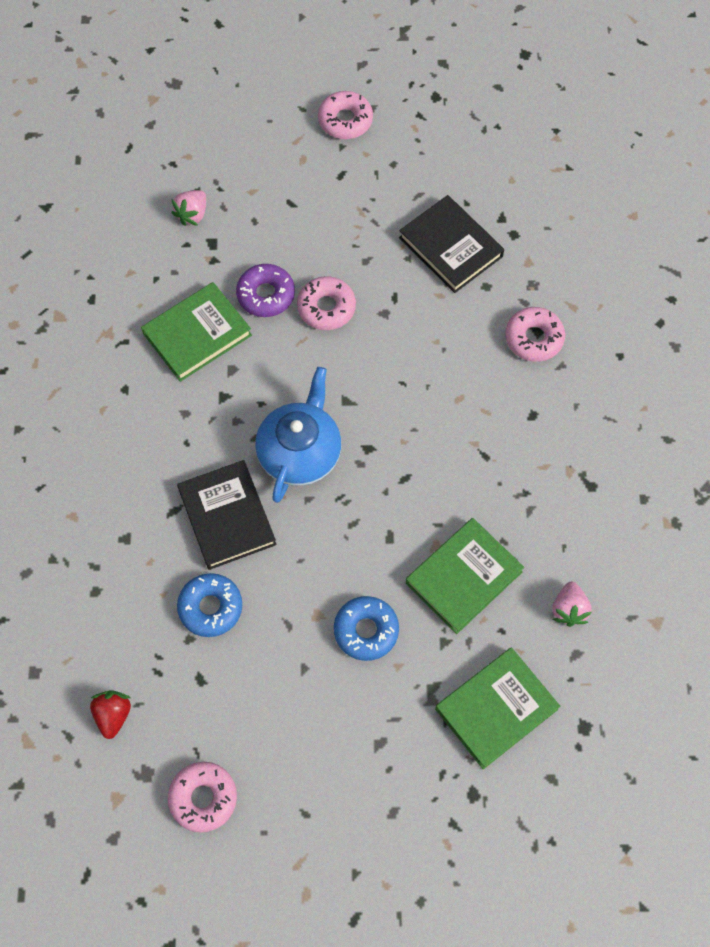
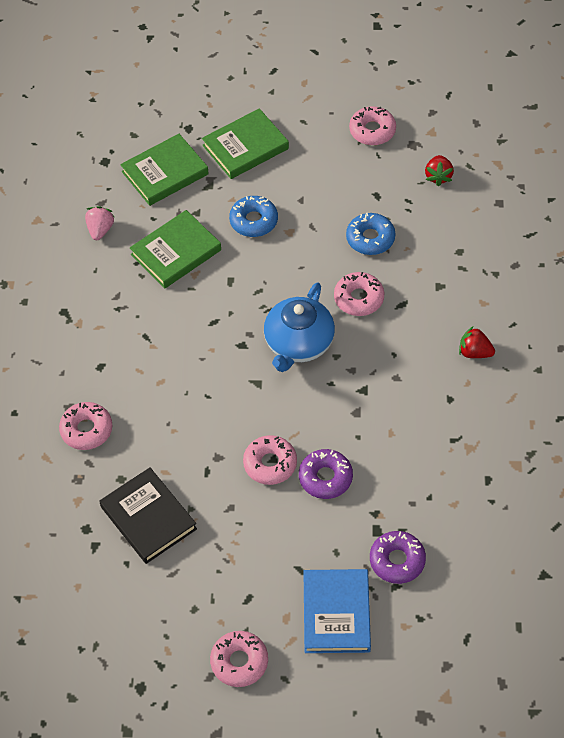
camera: 175 degrees left, 10 degrees down
green book [141,282,252,382] -> green book moved to [202,108,289,179]
pink strawberry [171,190,206,226] -> purple donut [370,531,426,584]
black book [177,460,276,570] -> pink donut [334,272,384,316]
none -> blue book [303,569,371,653]
none -> red strawberry [459,326,495,358]

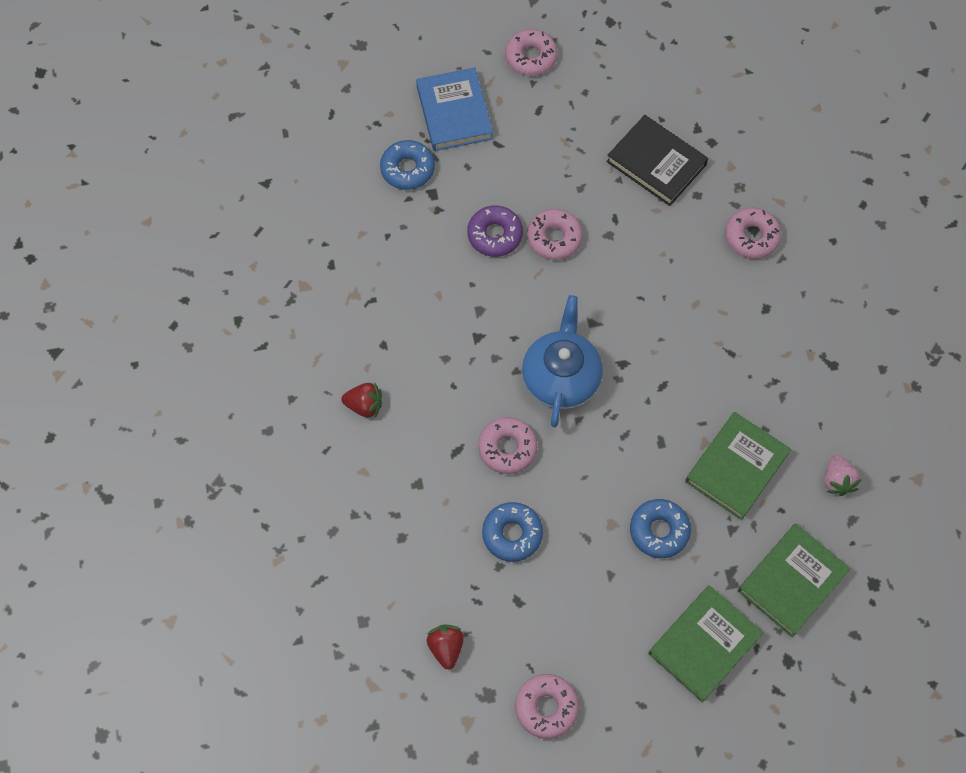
camera: 165 degrees right, 10 degrees up
purple donut [370,531,426,584] -> blue donut [380,140,435,190]

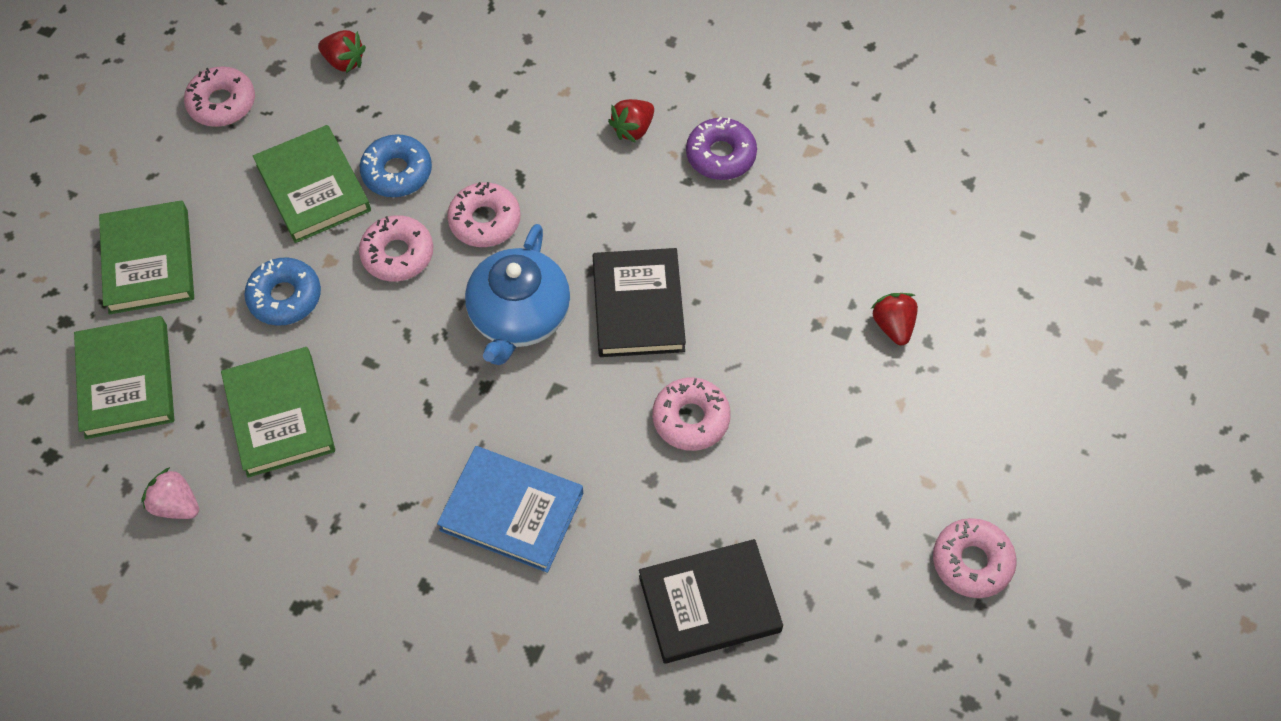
camera: 125 degrees right, 5 degrees down
blue donut [380,140,435,190] -> red strawberry [871,293,918,345]
blue book [416,68,493,151] -> blue book moved to [437,446,583,573]
purple donut [467,205,523,257] -> purple donut moved to [686,117,757,180]
blue teapot [522,295,603,427] -> blue teapot turned 60 degrees clockwise [465,224,570,365]
pink donut [725,207,781,259] -> pink donut moved to [359,215,433,281]
none -> green book [253,125,371,243]
none -> black book [593,248,686,357]

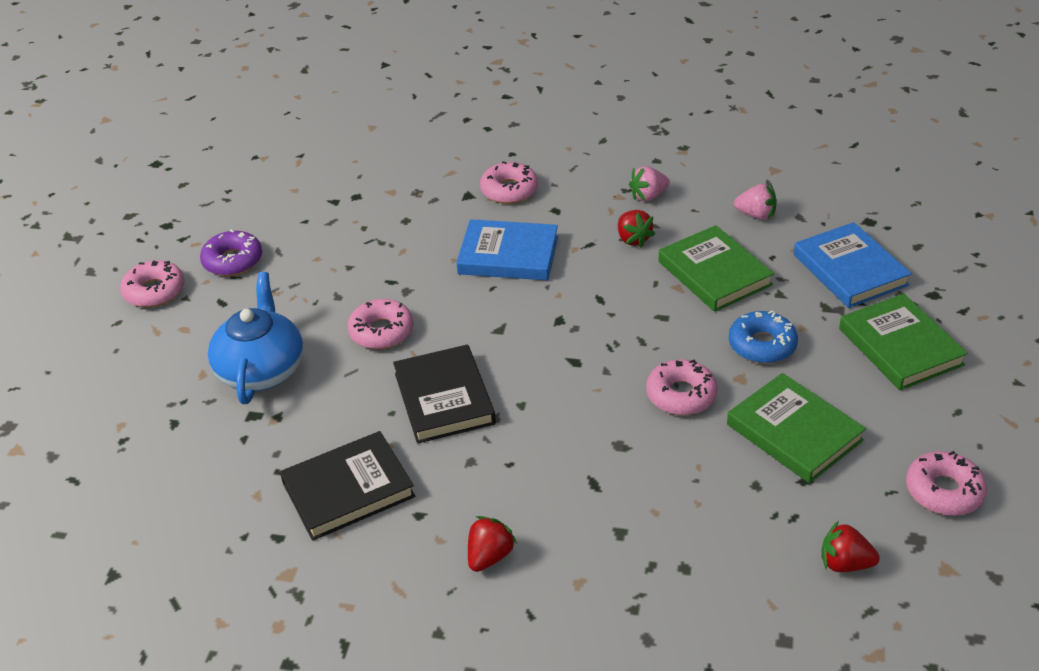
camera: 170 degrees right, 20 degrees down
green book [74,316,174,439] -> blue book [794,222,912,308]
blue donut [360,134,432,197] -> none
pink donut [447,182,521,247] -> pink donut moved to [480,161,538,204]
blue teapot [465,224,570,365] -> blue teapot moved to [208,272,303,404]
black book [639,539,783,664] -> black book moved to [280,431,415,541]
purple donut [686,117,757,180] -> purple donut moved to [200,230,262,276]
red strawberry [871,293,918,345] -> red strawberry moved to [618,210,655,248]
none -> pink strawberry [629,166,670,201]

